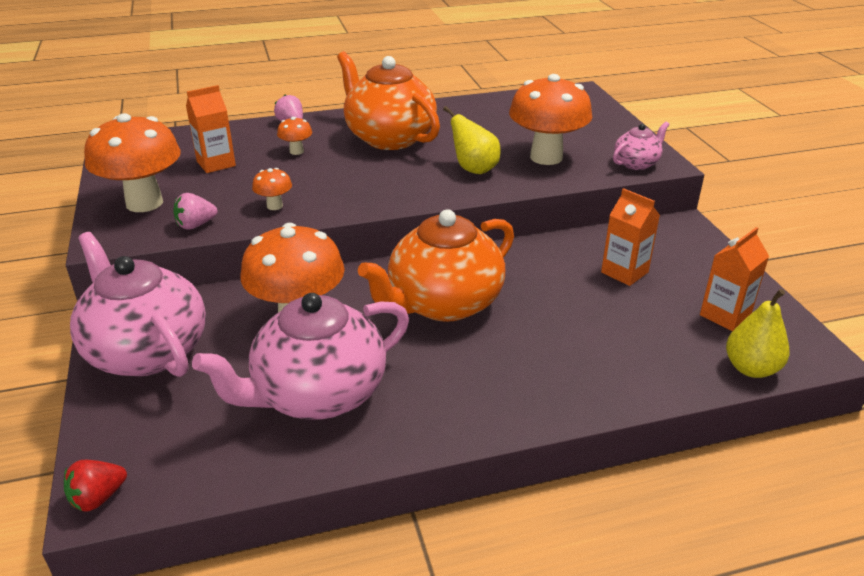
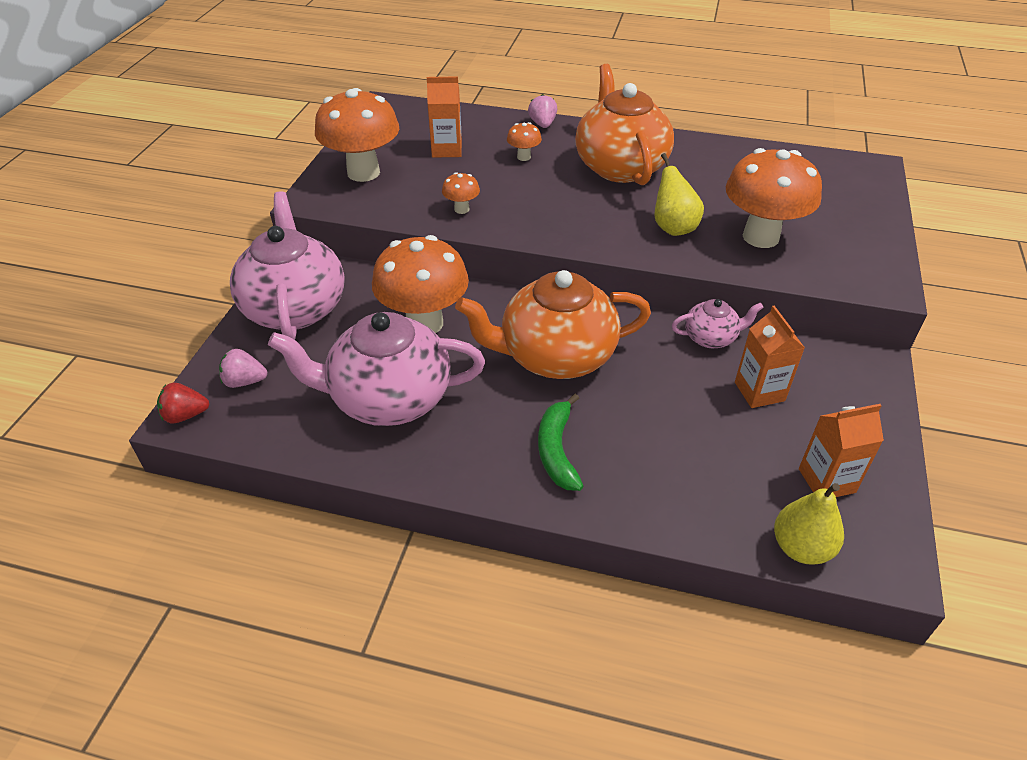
camera: 30 degrees right, 10 degrees up
pink strawberry [173,193,218,229] -> pink strawberry moved to [219,349,267,388]
pink teapot [613,122,669,170] -> pink teapot moved to [672,299,764,348]
none -> green banana [538,394,583,491]

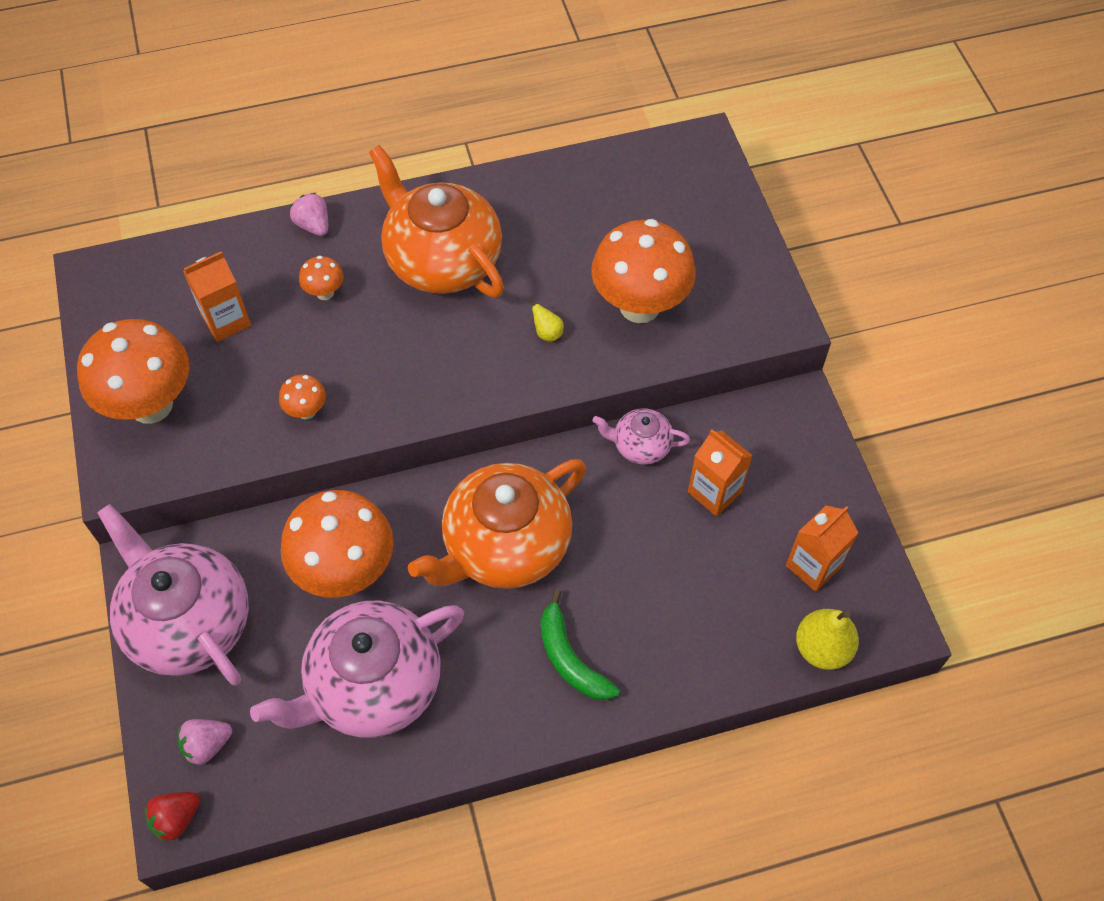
camera: 30 degrees left, 15 degrees up
yellow pear [654,153,704,236] -> yellow pear [527,298,564,342], size x0.51
pink teapot [672,299,764,348] -> pink teapot turned 135 degrees counterclockwise [592,408,690,465]

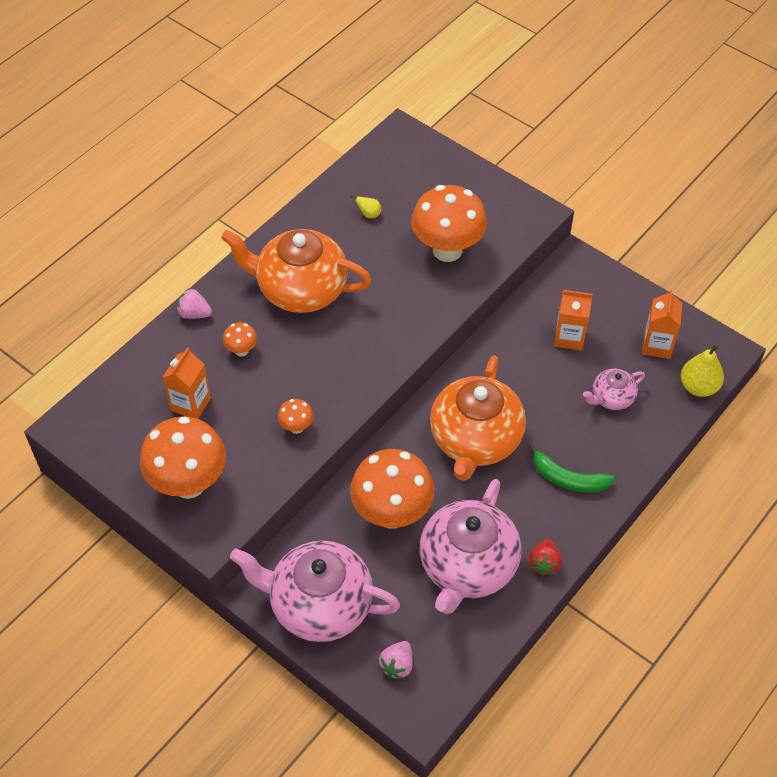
camera: 35 degrees left, 5 degrees down
red strawberry [145,792,200,843] -> red strawberry moved to [529,539,562,576]
yellow pear [527,298,564,342] -> yellow pear moved to [350,195,381,218]
pink teapot [592,408,690,465] -> pink teapot moved to [583,369,645,410]

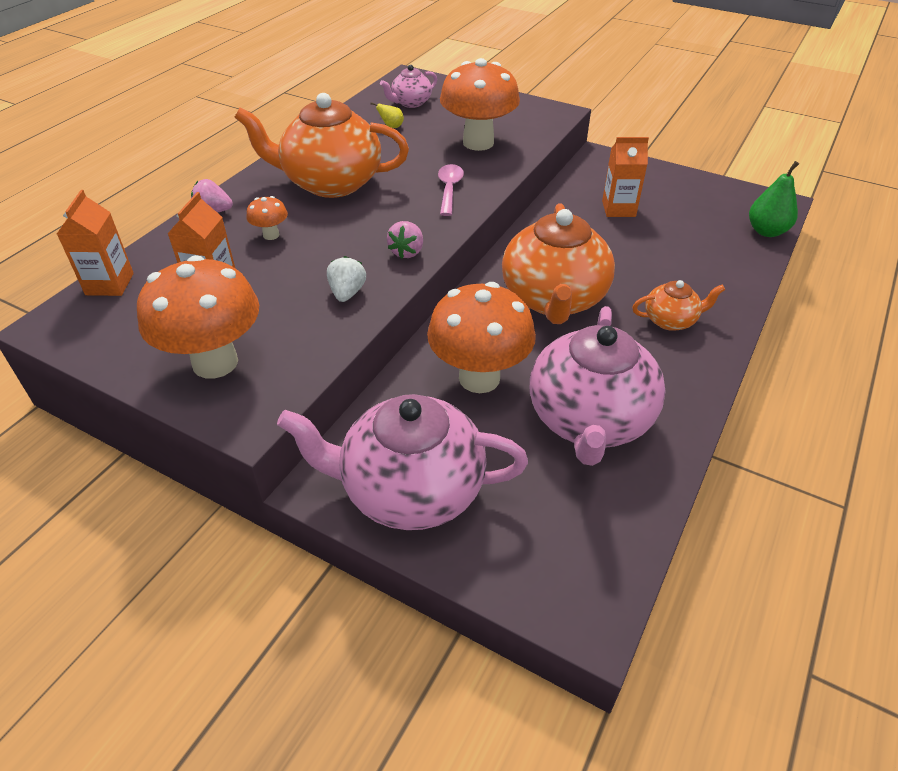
camera: 10 degrees left, 10 degrees down
orange mushroom [278,399,314,434] -> white strawberry [327,256,366,302]
pink strawberry [379,641,413,679] -> pink strawberry moved to [387,221,423,259]
green banana [529,443,615,492] -> orange teapot [632,280,726,331]
red strawberry [529,539,562,576] -> none
pink teapot [583,369,645,410] -> pink teapot moved to [380,65,437,108]
orange carton [642,289,683,359] -> orange carton moved to [57,190,134,296]
yellow pear [681,344,724,397] -> green pear [749,161,799,237]
none -> pink spoon [438,164,464,216]

